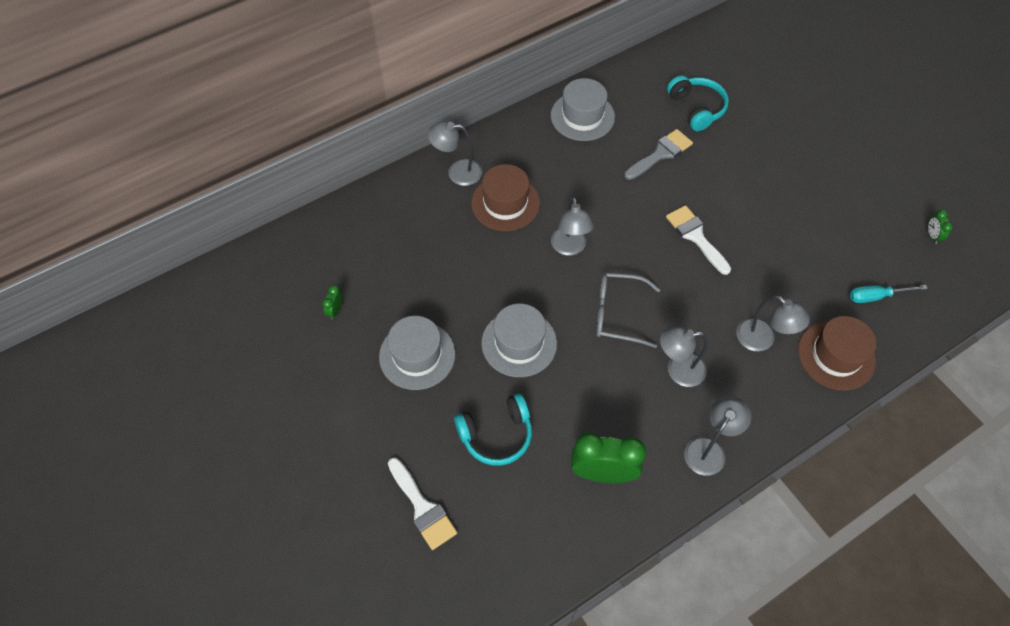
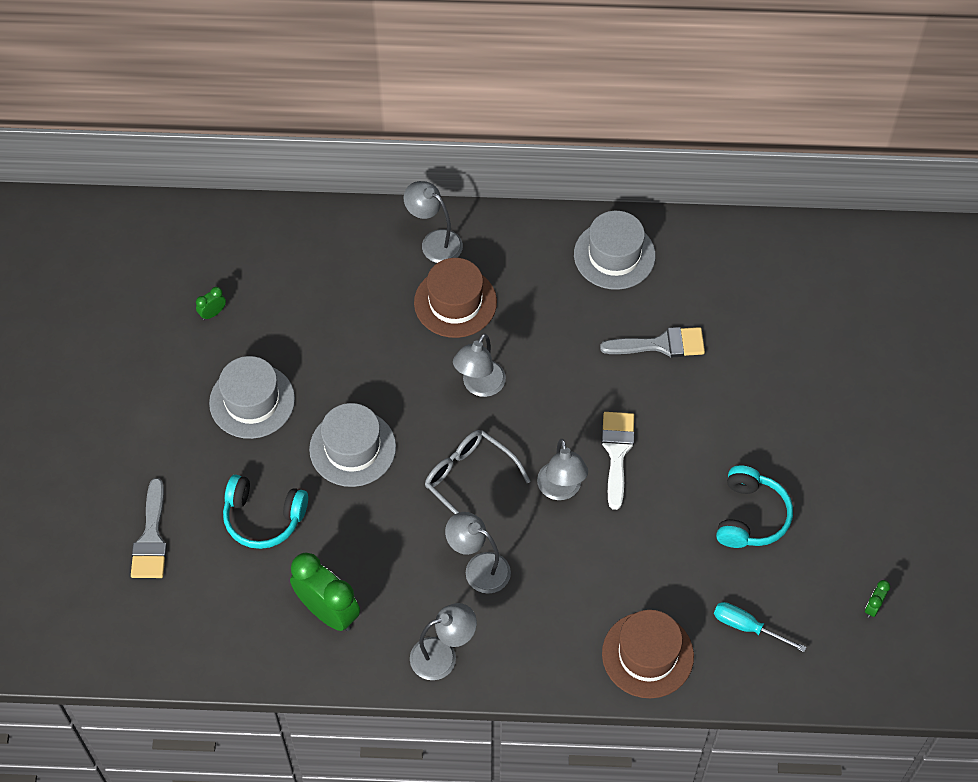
camera: 35 degrees right, 0 degrees up
white brush [388,457,457,550] -> grey brush [131,478,167,578]
turquoise headphones [667,75,729,131] -> turquoise headphones moved to [716,466,793,548]
grey lamp [736,296,810,352] -> grey lamp moved to [537,439,588,500]

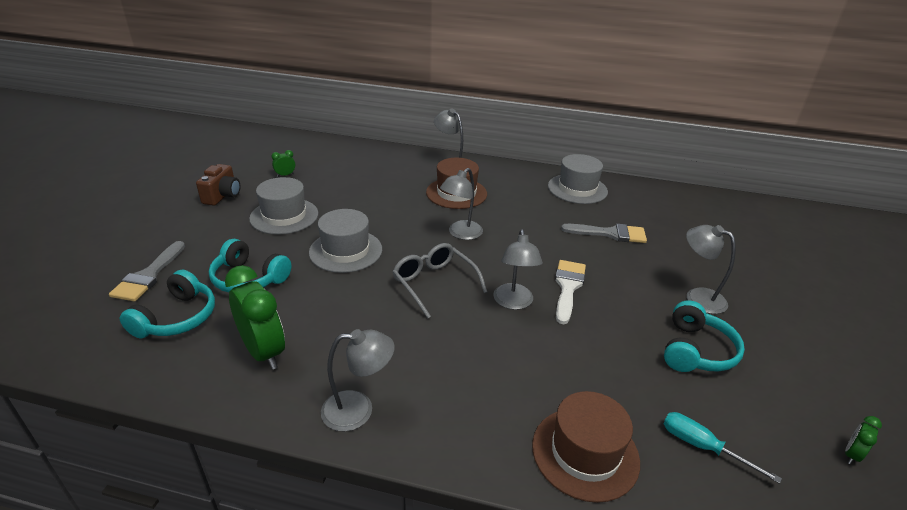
camera: 10 degrees right, 25 degrees down
grey lamp [445,512,511,594] -> grey lamp moved to [686,225,736,314]
none -> turquoise headphones [120,270,215,338]
none -> brown camera [196,164,241,206]

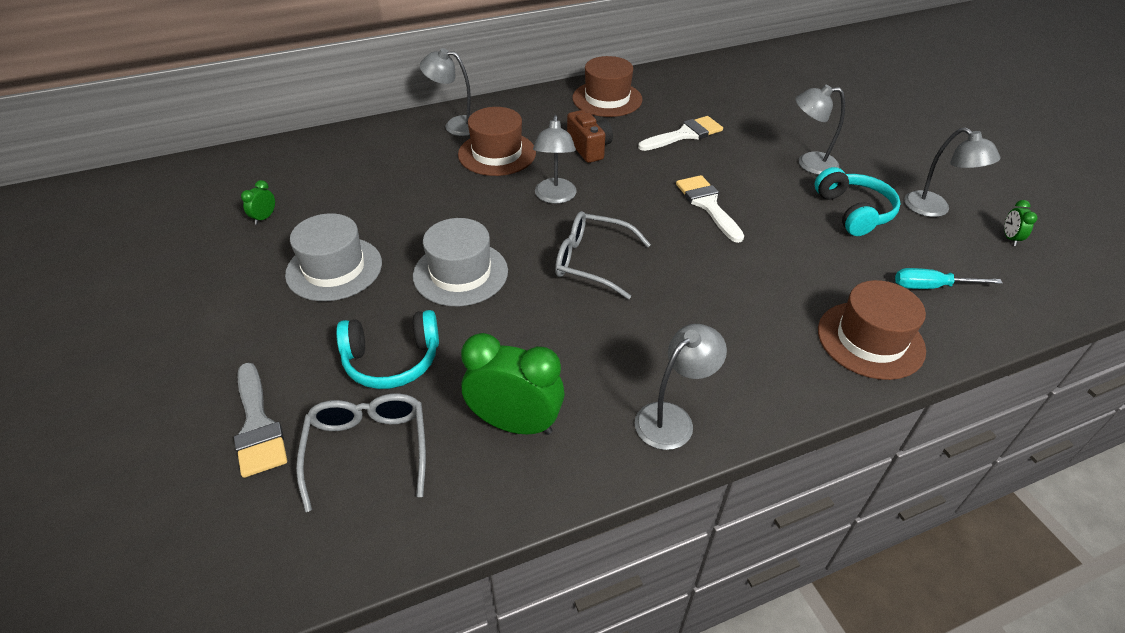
camera: 35 degrees left, 10 degrees up
turquoise headphones [120,270,215,338] -> grey glasses [296,393,426,512]
brown camera [196,164,241,206] -> brown camera moved to [567,110,613,163]
grey lamp [493,229,543,310] -> grey lamp moved to [904,127,1001,217]
grey hat [548,154,608,204] -> brown hat [572,56,642,117]
grey brush [561,224,647,243] -> white brush [638,116,723,151]

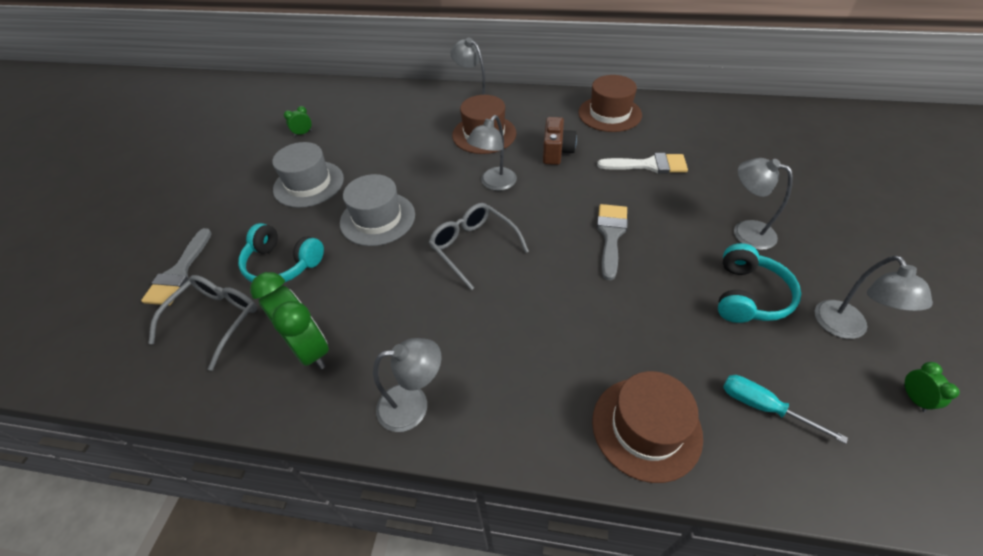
camera: 35 degrees right, 5 degrees up
white brush [676,175,744,243] -> grey brush [597,204,628,280]
green clock [1004,200,1038,246] -> green clock turned 135 degrees clockwise [904,362,960,412]

